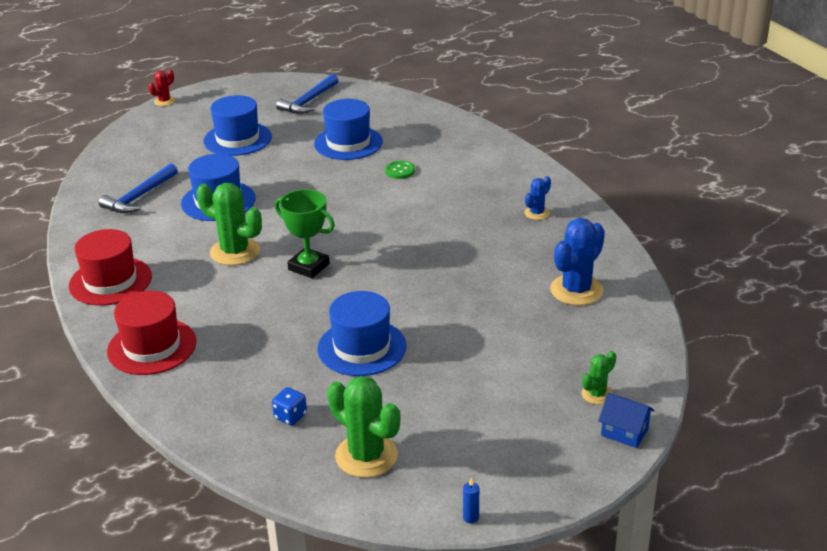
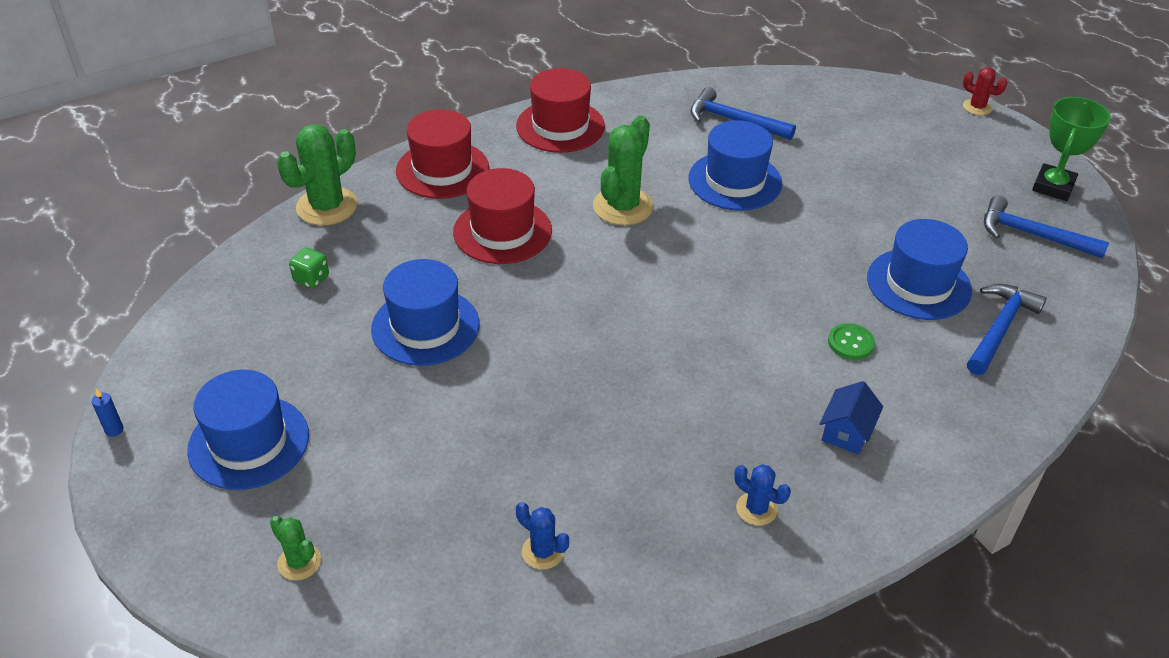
camera: 85 degrees right, 10 degrees up
blue hat [204,95,272,156] -> blue hat moved to [187,370,309,490]
blue dice [272,387,307,426] -> green dice [289,247,329,289]
green trophy [275,189,335,278] -> green trophy moved to [1032,97,1111,201]
green cactus [327,376,401,478] -> green cactus moved to [277,124,358,226]
blue cactus [550,218,605,305] -> blue cactus [516,502,569,570], size x0.53
blue house [598,393,655,448] -> blue house moved to [820,381,883,455]
none -> red hat [453,168,552,264]
none -> blue hammer [967,284,1047,375]

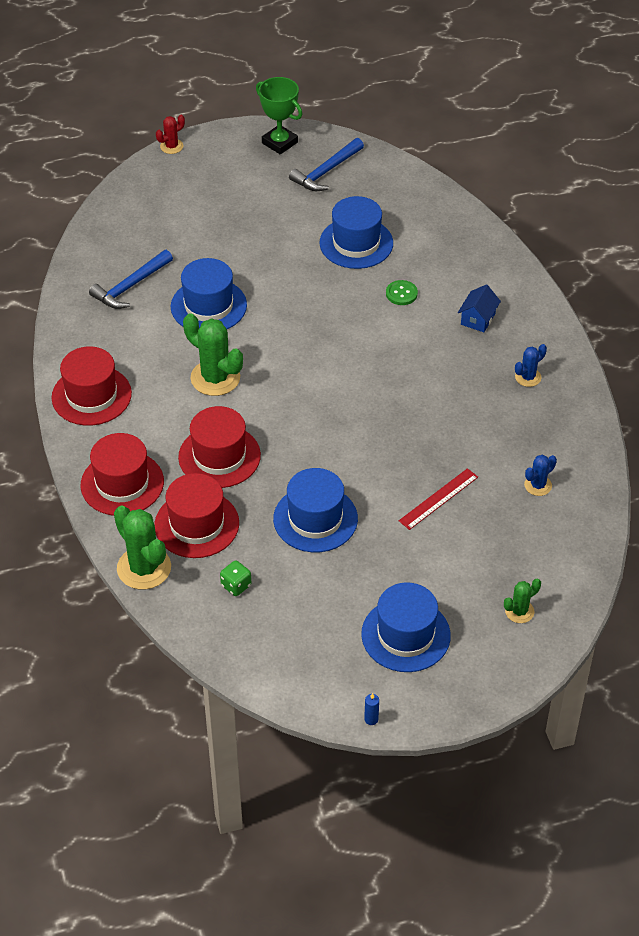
camera: 75 degrees left, 5 degrees up
blue house [820,381,883,455] -> blue house turned 75 degrees clockwise [458,284,501,332]
blue hammer [967,284,1047,375] -> none
none -> red hat [154,473,239,558]
none -> red ruler [399,468,478,530]

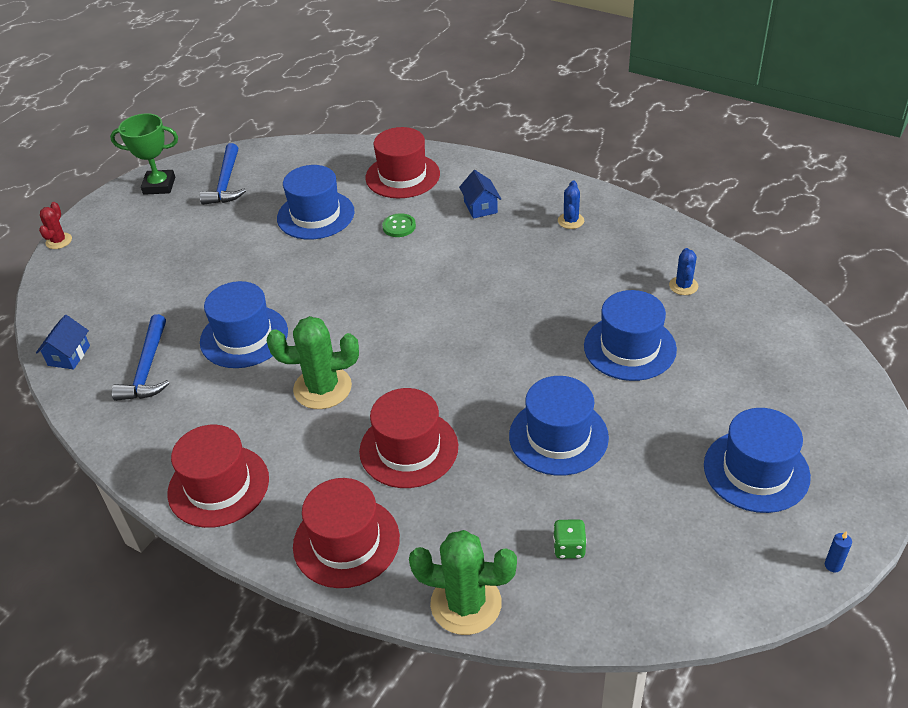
camera: 40 degrees left, 5 degrees down
red hat [154,473,239,558] -> red hat moved to [365,127,440,198]
red ruler [399,468,478,530] -> blue hat [584,290,677,381]
green cactus [504,578,541,623] -> none
none -> blue house [36,315,90,370]

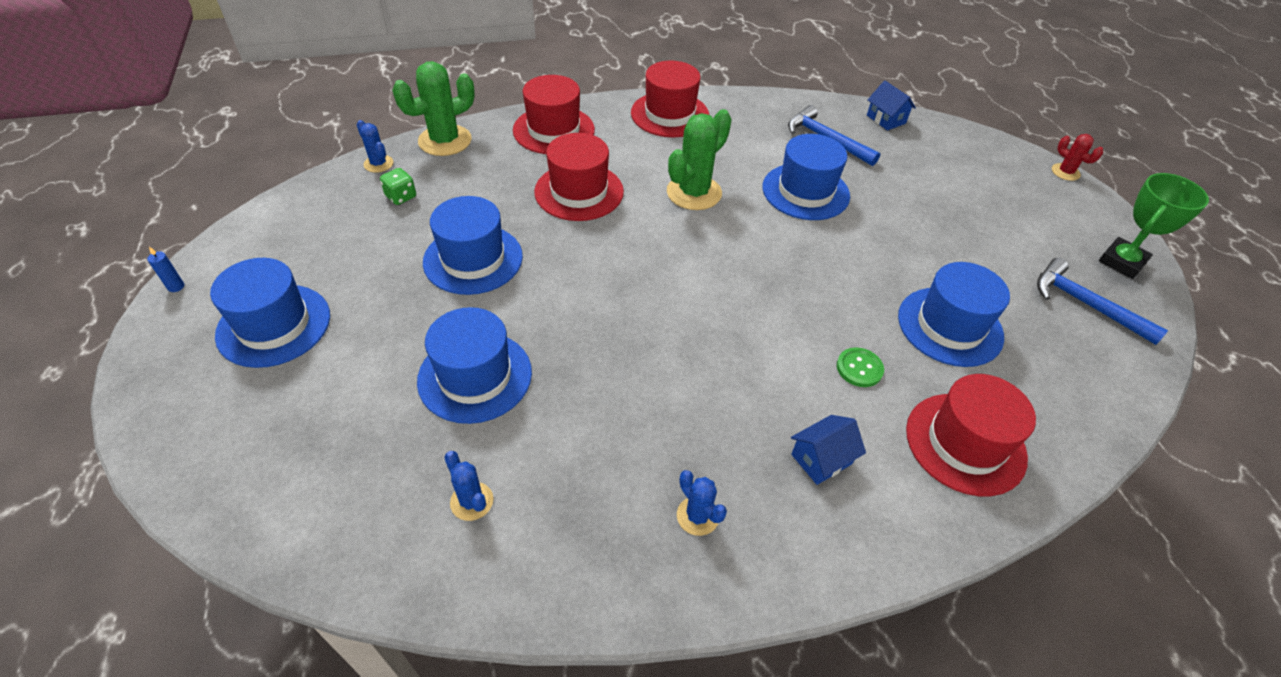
camera: 130 degrees right, 5 degrees up
blue house [459,170,501,219] -> blue house turned 60 degrees counterclockwise [791,415,866,485]
none -> blue cactus [357,120,393,173]

